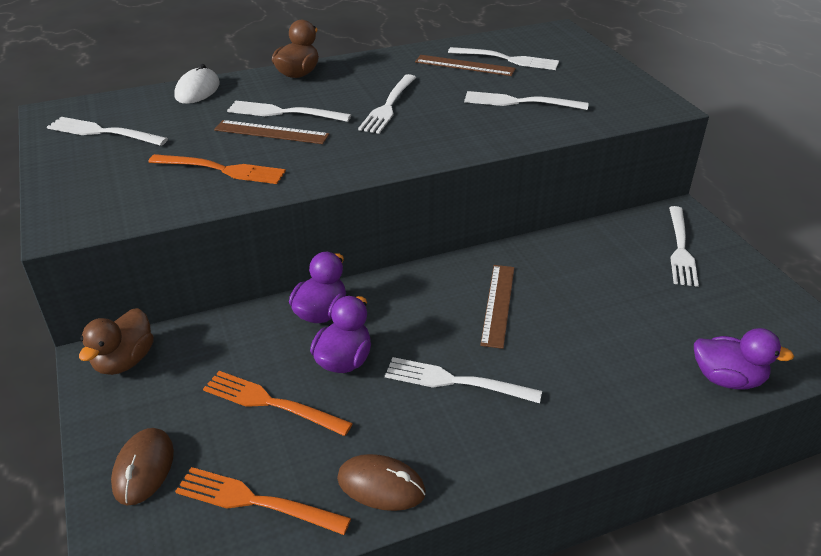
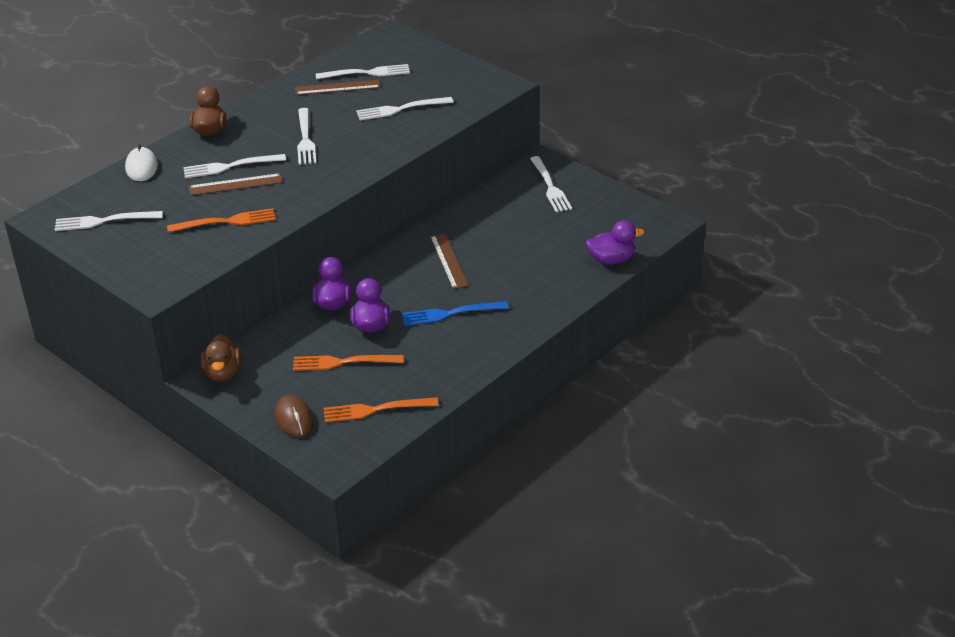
camera: 25 degrees left, 0 degrees up
brown mouse [337,454,426,511] -> none
white fork [385,357,542,403] -> blue fork [402,301,509,326]

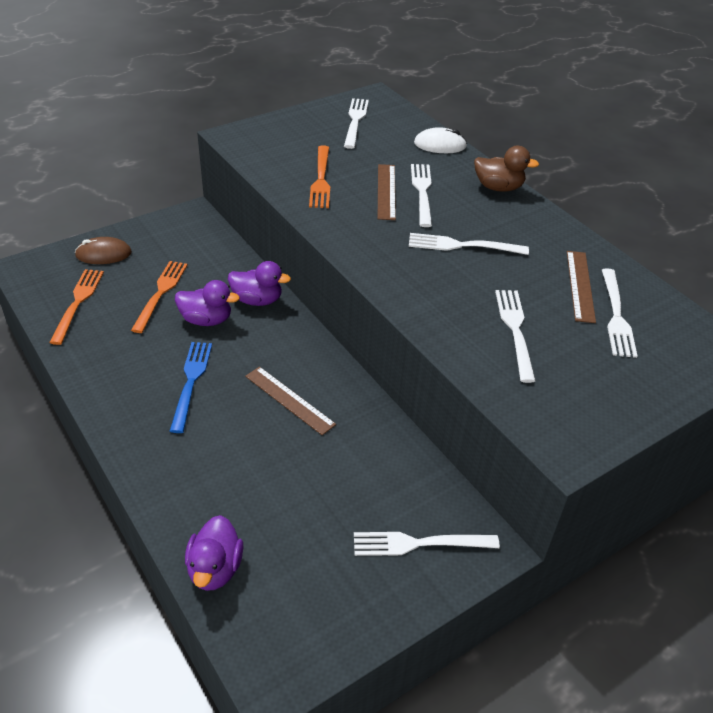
camera: 100 degrees right, 5 degrees up
brown duck [200,334,242,382] -> none
brown ruler [430,233,468,289] -> brown ruler turned 45 degrees clockwise [245,367,336,435]

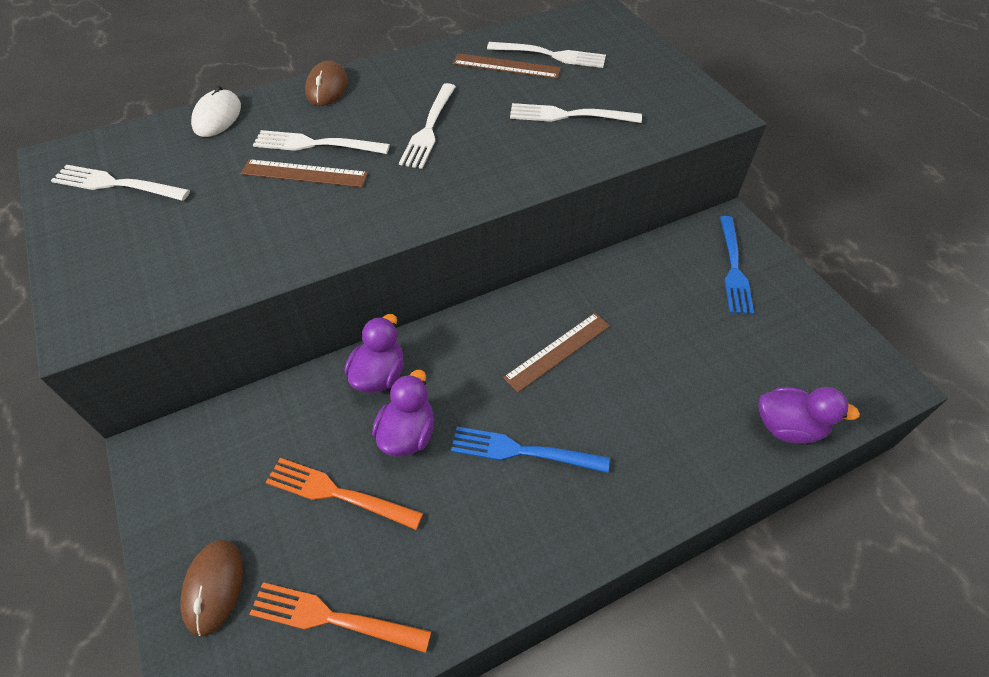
camera: 80 degrees left, 10 degrees up
orange fork [309,145,330,208] -> none
white fork [354,532,500,556] -> blue fork [720,216,754,314]
brown duck [474,145,539,192] -> brown mouse [305,61,348,106]

